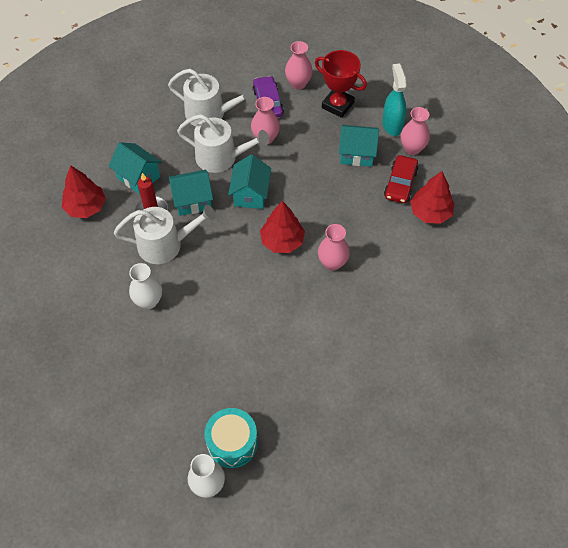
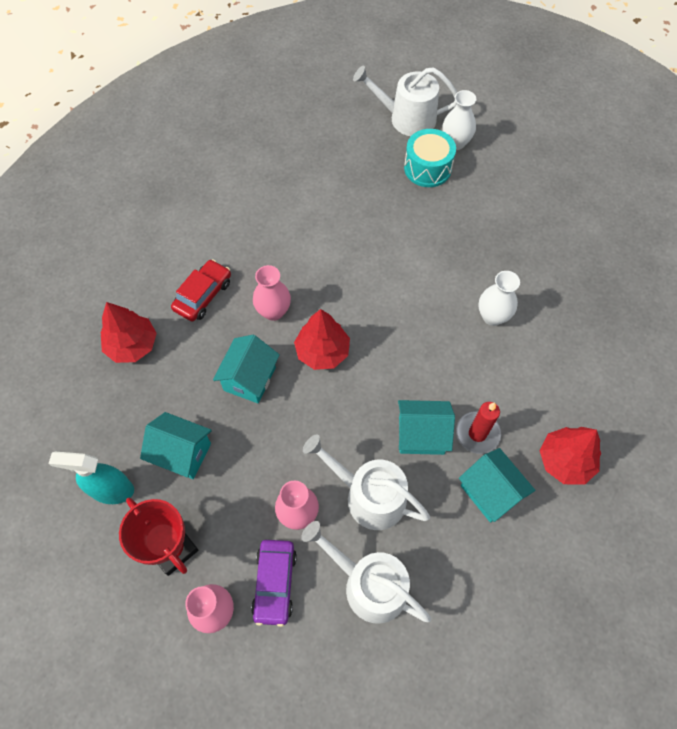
camera: 165 degrees left, 5 degrees up
white watering can [114,205,216,264] -> white watering can moved to [353,66,457,136]
turquoise house [228,155,271,209] -> turquoise house moved to [213,335,280,403]
turquoise spray bottle [382,63,407,136] -> turquoise spray bottle turned 90 degrees clockwise [48,452,134,504]
red car [384,155,419,203] -> red car moved to [171,259,231,322]
pink vase [401,107,430,155] -> none

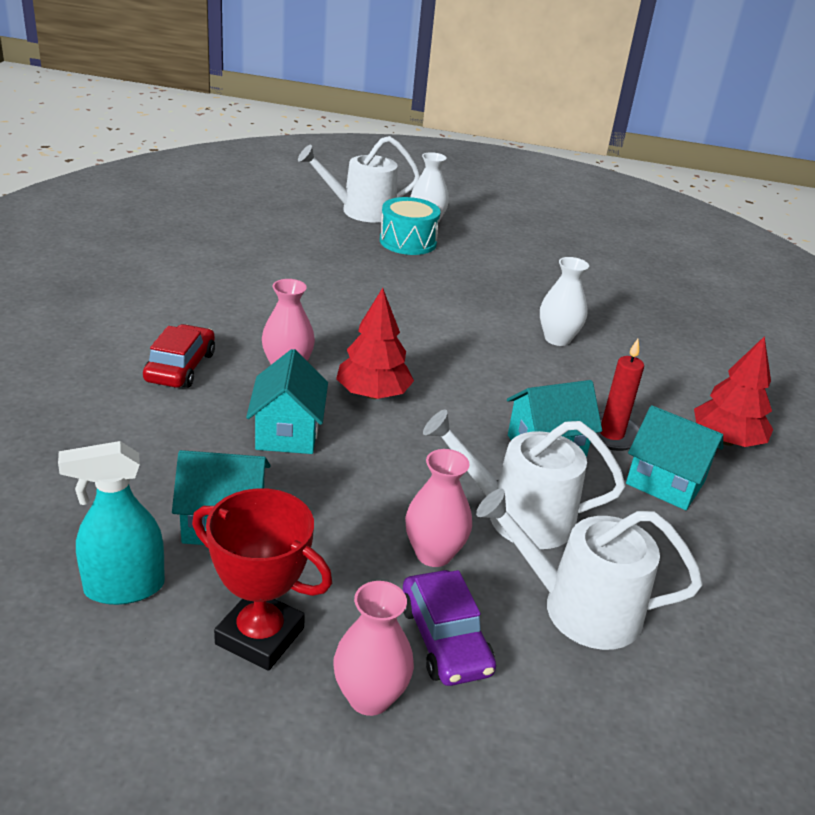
camera: 25 degrees left, 30 degrees down
red tree [101,302,157,363] -> none

